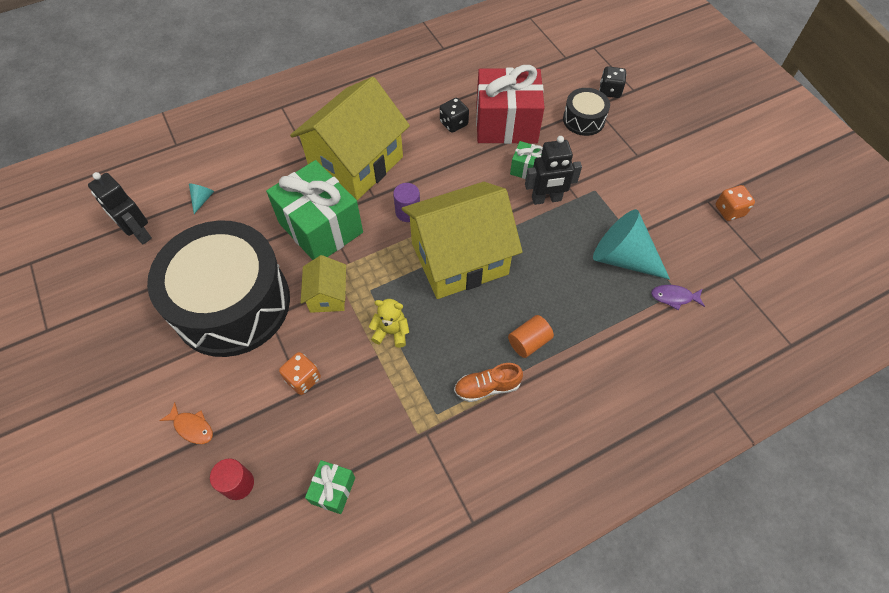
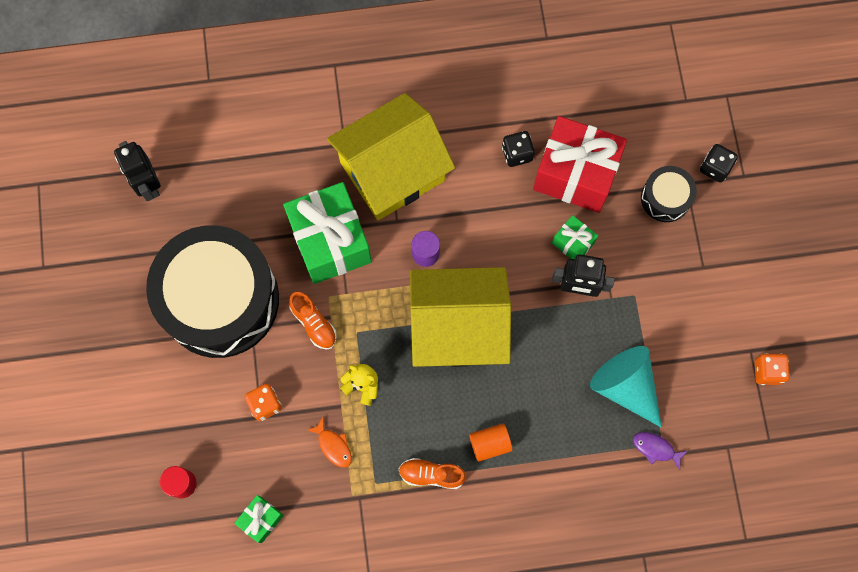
camera: 20 degrees right, 15 degrees up
orange fish [159,402,213,444] -> orange fish moved to [308,417,352,467]
turquoise cone [189,184,214,214] -> none
yellow house [301,255,346,313] -> orange shoe [289,292,337,350]

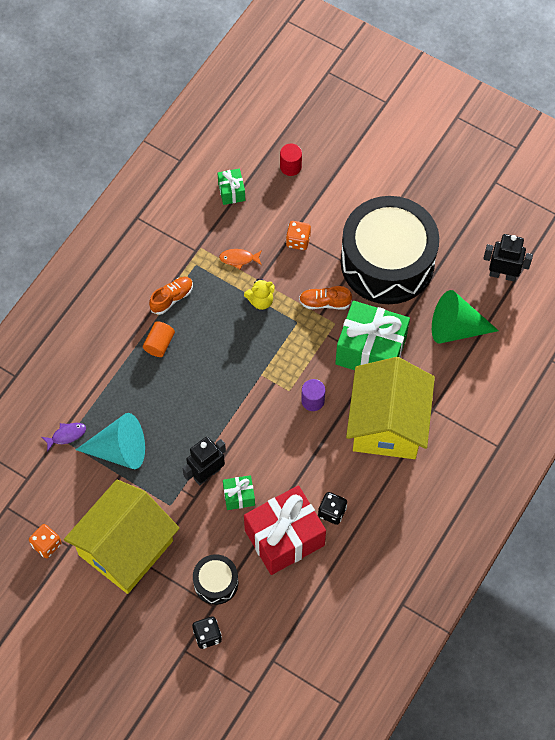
camera: 130 degrees right, 10 degrees down
yellow house [410,267,511,367] -> yellow house moved to [64,480,180,594]
none -> green cone [432,290,499,344]

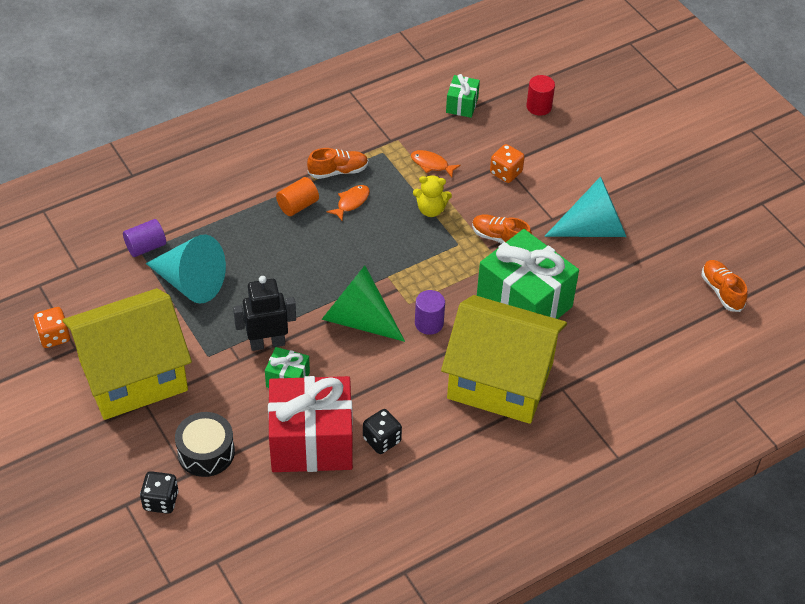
camera: 25 degrees right, 15 degrees down
purple fish [42,423,86,452] -> purple cylinder [123,219,166,257]
black drum [341,196,439,304] -> turquoise cone [545,176,626,237]
yellow house [346,357,435,459] -> yellow house turned 75 degrees clockwise [441,295,567,424]
green cone [432,290,499,344] -> green cone moved to [321,266,405,342]
black robot [483,234,533,281] -> orange shoe [702,260,748,312]
none -> orange fish [327,185,370,221]

